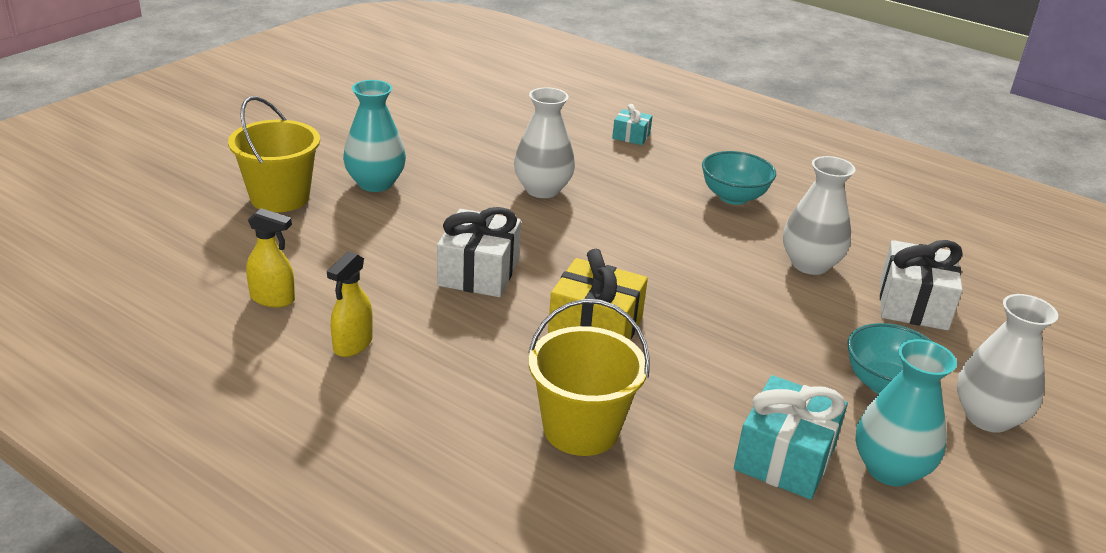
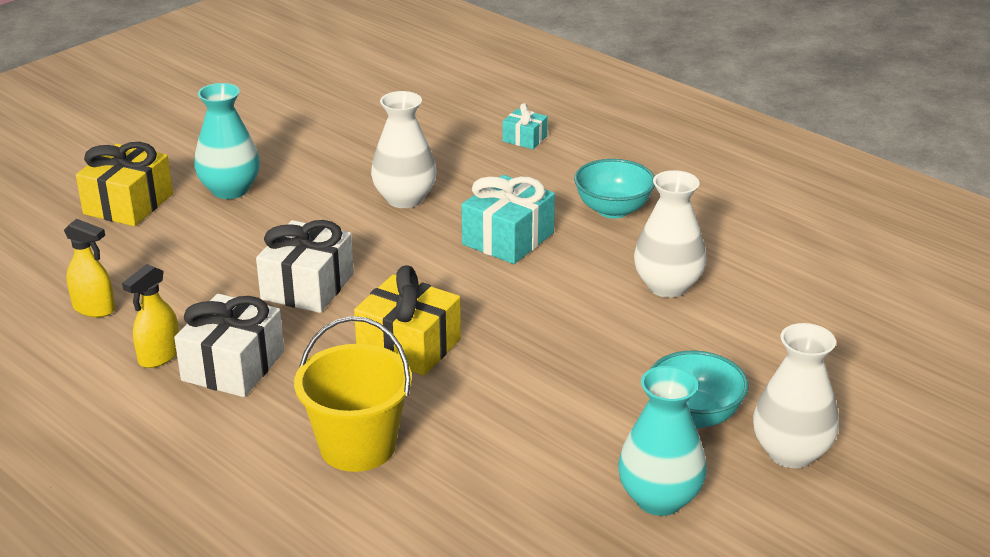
camera: 10 degrees right, 0 degrees up
yellow bucket [228,96,320,212] -> yellow gift [76,142,173,226]
turquoise gift [734,375,848,499] -> turquoise gift moved to [461,175,555,264]
white gift [880,240,963,330] -> white gift moved to [174,294,284,397]

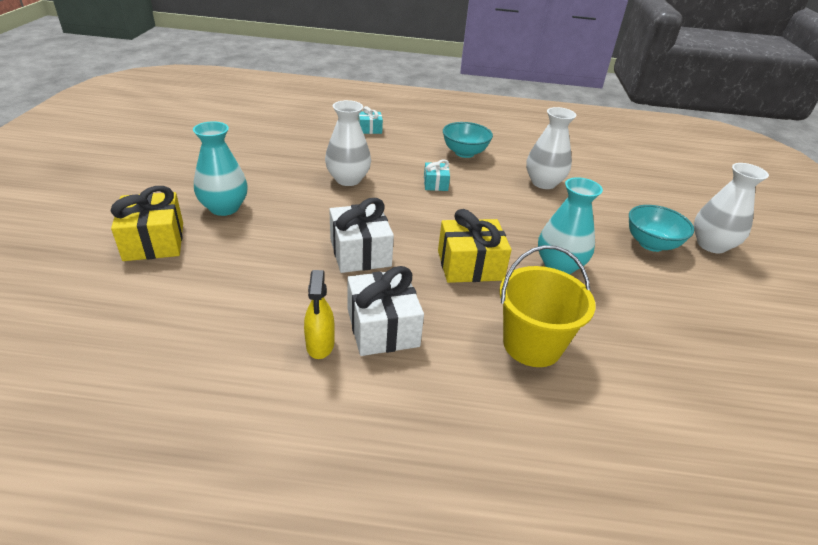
camera: 40 degrees left, 5 degrees up
yellow spray bottle [64,219,115,317] -> none
turquoise gift [461,175,555,264] -> turquoise gift [424,159,450,191], size x0.55
turquoise vase [618,366,707,516] -> turquoise vase moved to [538,177,603,274]

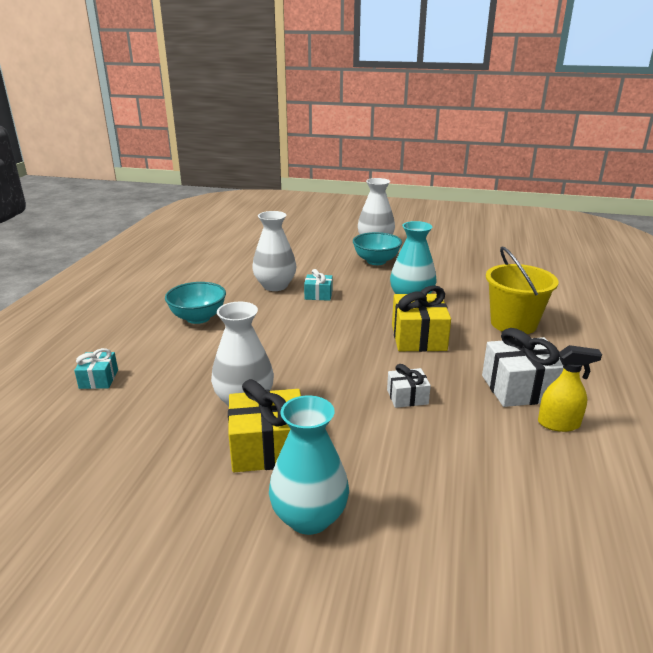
camera: 80 degrees left, 10 degrees down
yellow gift [111,186,183,261] -> yellow gift moved to [228,379,301,472]
white gift [329,198,394,273] -> white gift [387,364,431,408], size x0.55
turquoise gift [424,159,450,191] -> turquoise gift moved to [304,269,333,301]

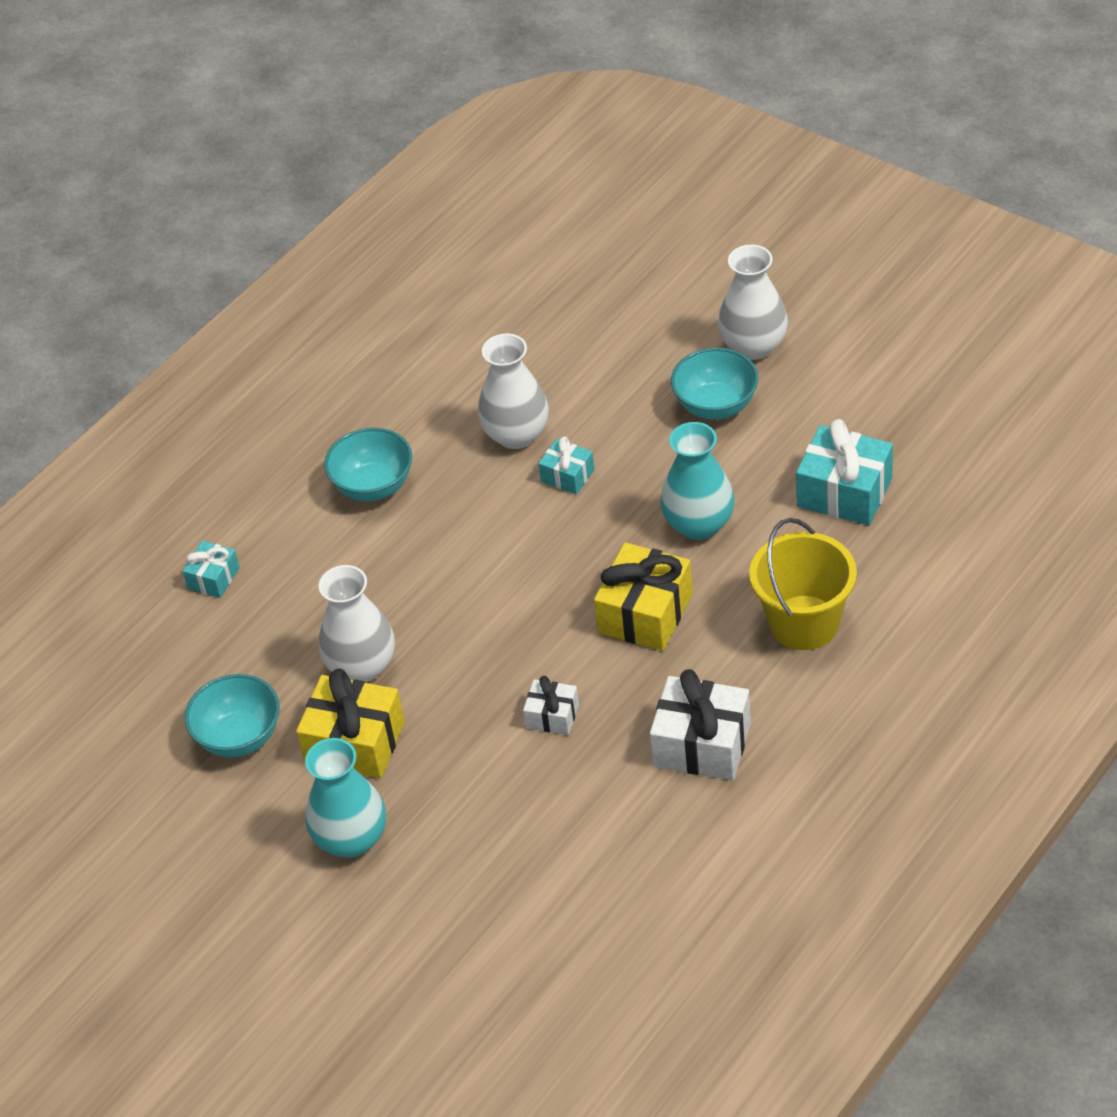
camera: 30 degrees right, 20 degrees up
yellow spray bottle [538,345,602,432] -> none
none -> turquoise bowl [185,674,280,758]
none -> turquoise gift [796,419,893,525]

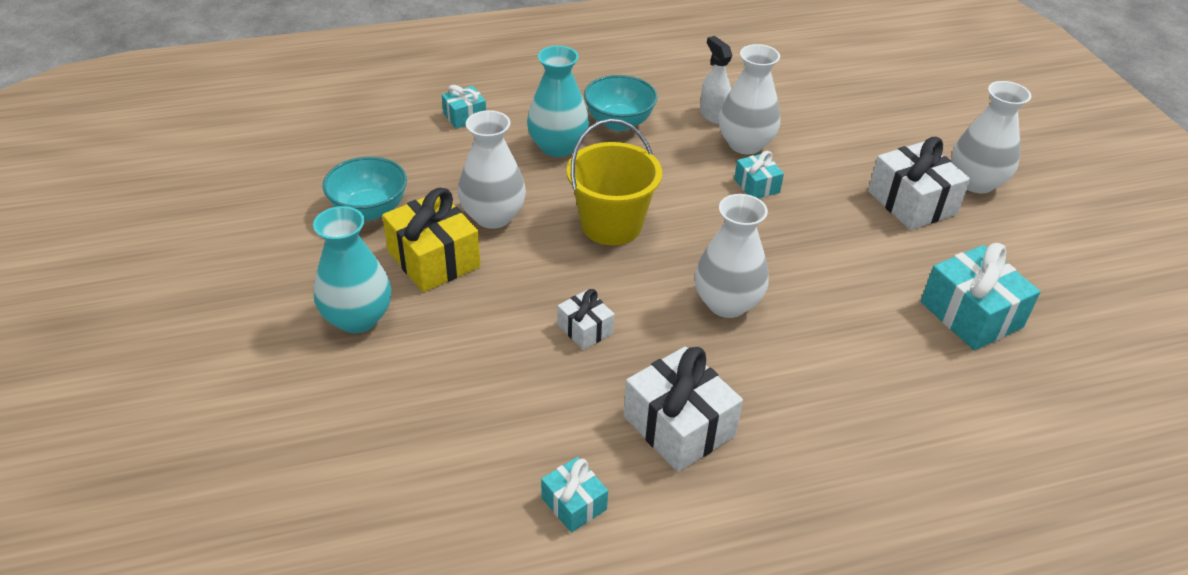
camera: 30 degrees right, 5 degrees down
yellow gift [594,542,693,651] -> white vase [695,194,769,318]
turquoise vase [660,422,735,540] -> turquoise vase moved to [527,46,589,157]
turquoise bowl [671,348,758,420] -> white gift [868,137,970,230]
yellow bucket [749,518,857,650] -> yellow bucket moved to [567,119,662,245]
none -> turquoise gift [541,457,608,532]
none -> white spray bottle [700,36,732,124]

